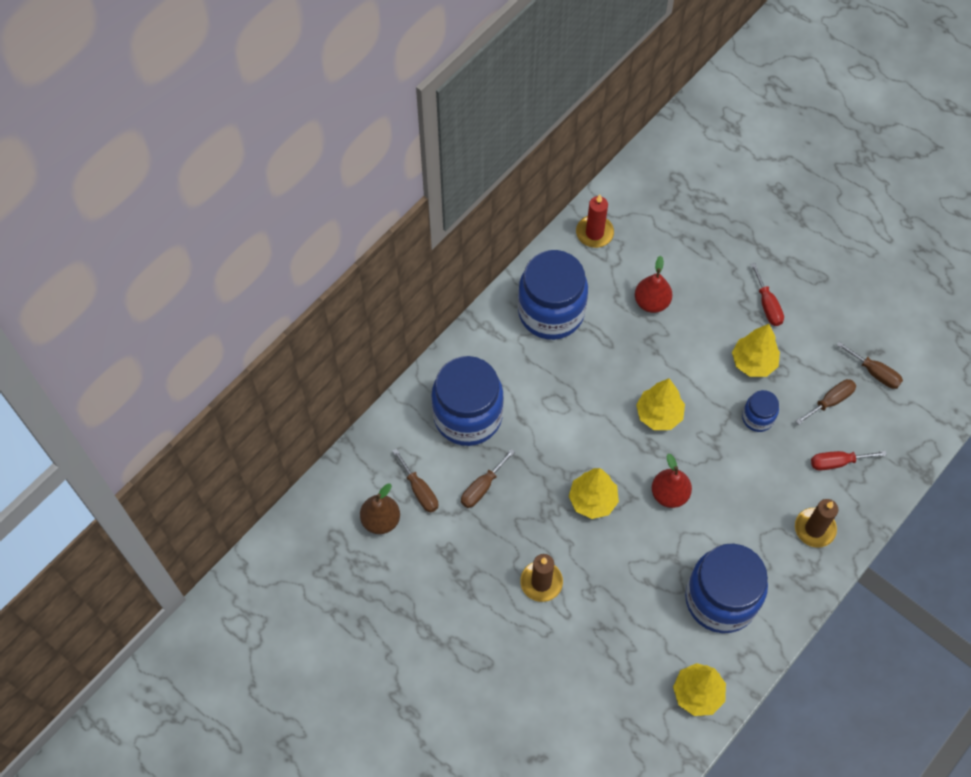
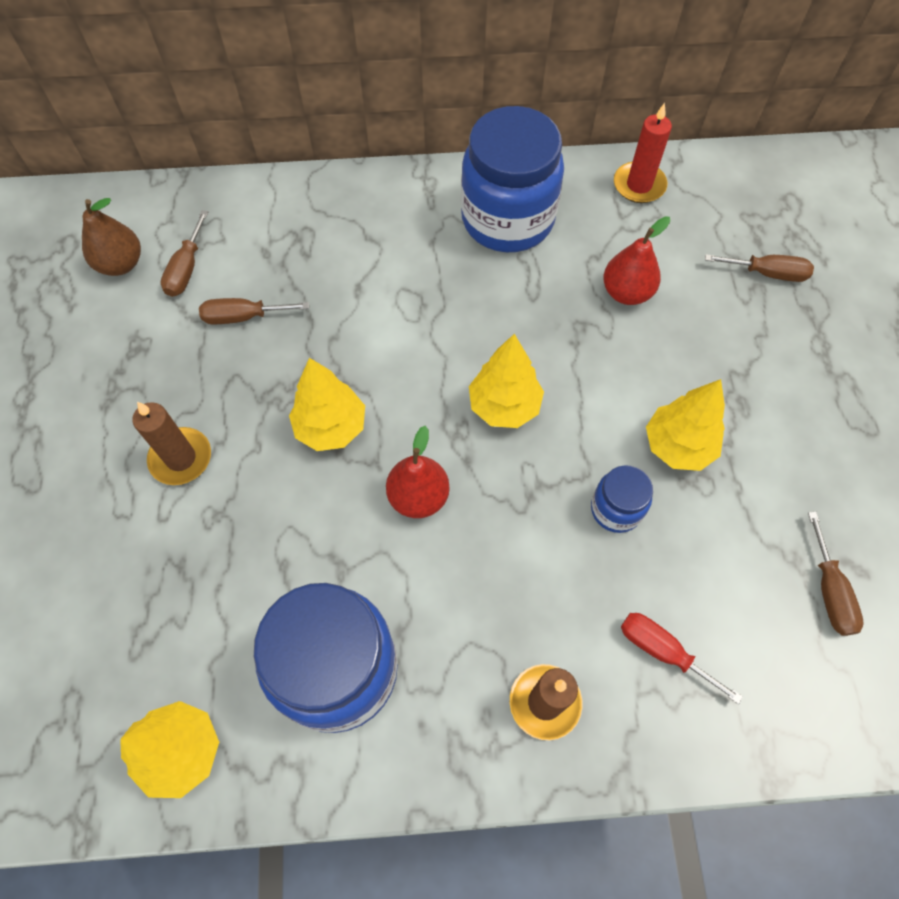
camera: 45 degrees right, 0 degrees up
blue jar [431,356,504,446] -> none
red screwdriver [751,263,784,326] -> none
brown screwdriver [795,379,856,425] -> brown screwdriver moved to [705,254,814,282]

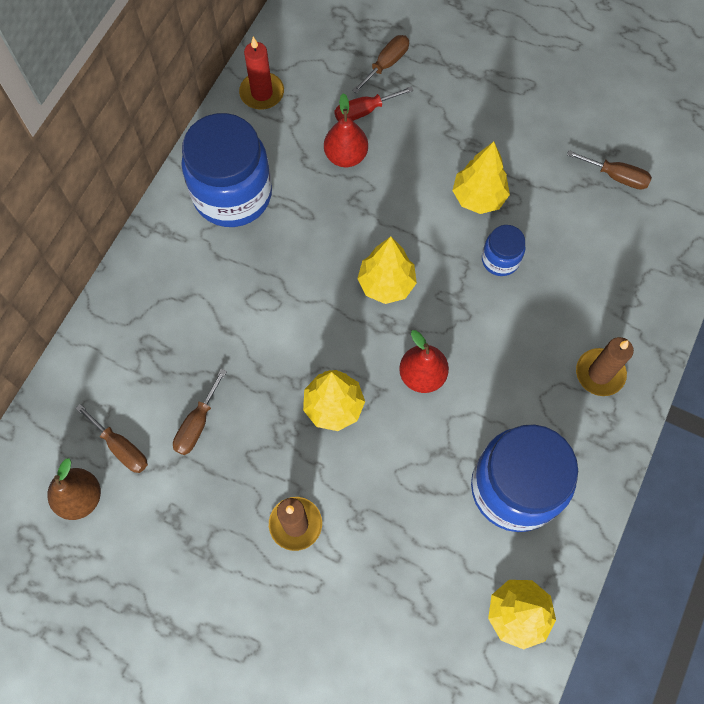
camera: 60 degrees left, 5 degrees up
red screwdriver [621,613,743,704] -> red screwdriver moved to [334,86,414,121]

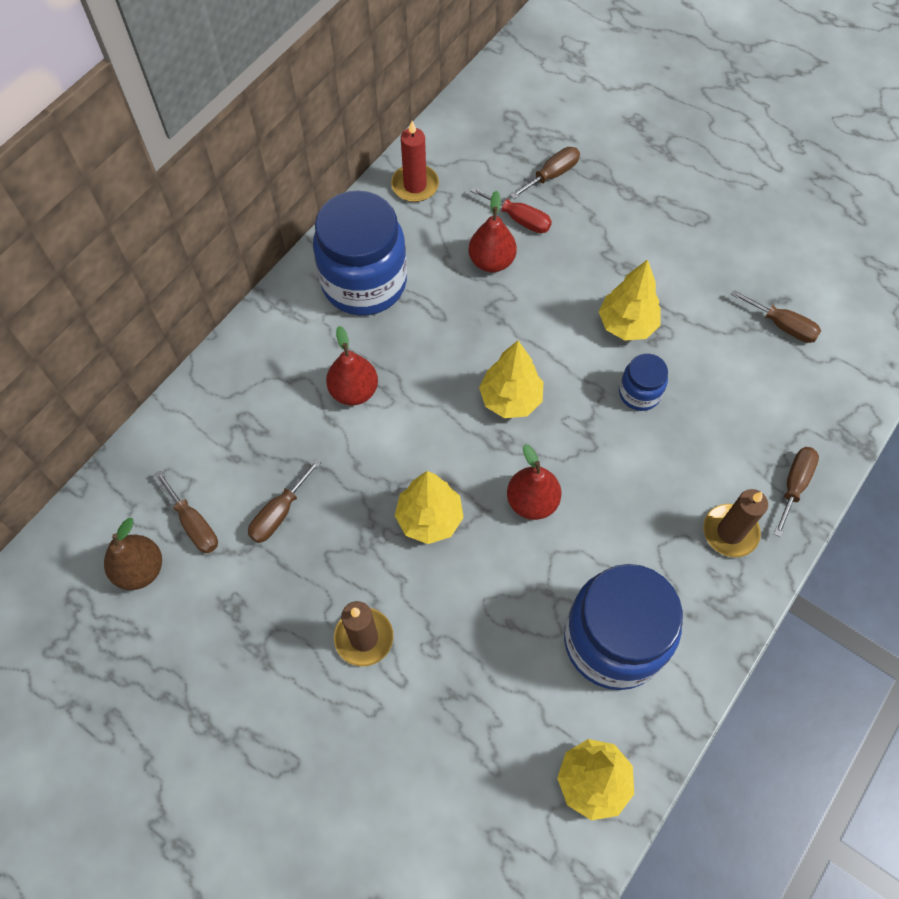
camera: 10 degrees right, 5 degrees down
red screwdriver [334,86,414,121] -> red screwdriver turned 135 degrees counterclockwise [470,187,552,233]
none -> red pear [326,326,378,405]
none -> brown screwdriver [774,447,819,537]

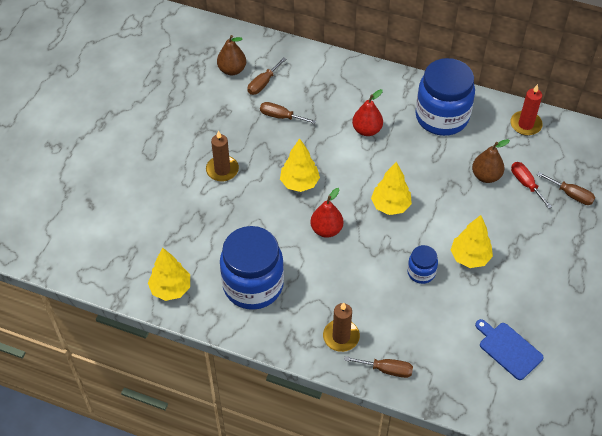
camera: 75 degrees right, 10 degrees down
red pear [468,191,517,272] -> brown pear [472,139,510,183]
red screwdriver [470,187,552,233] -> red screwdriver turned 135 degrees clockwise [511,162,552,209]
brown screwdriver [731,290,821,343] -> blue cutting board [475,319,544,380]

